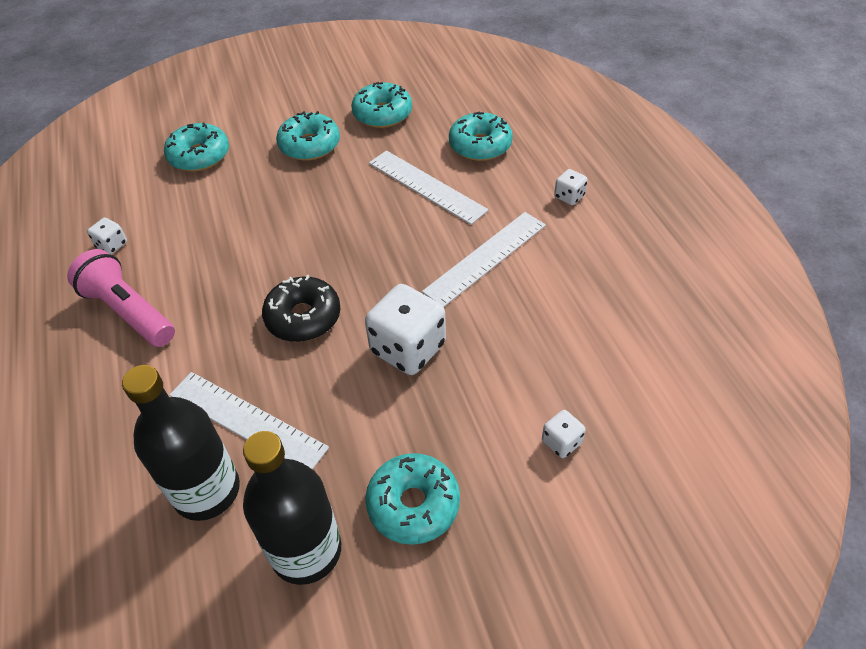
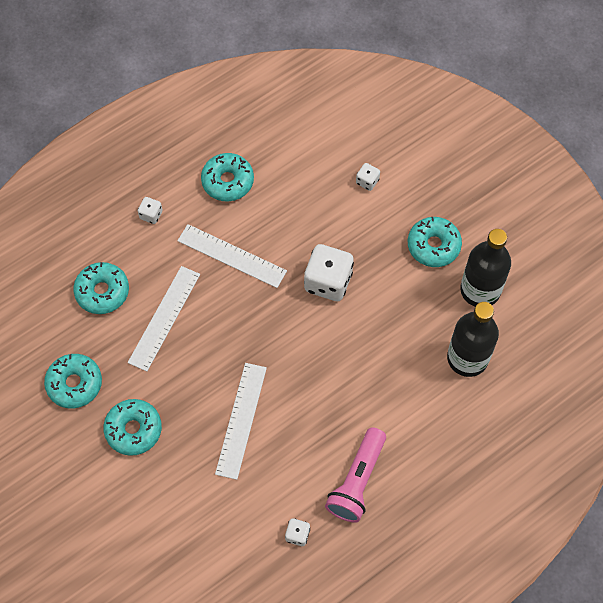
camera: 110 degrees left, 15 degrees up
turquoise donut [164,123,229,171] -> turquoise donut moved to [201,153,254,201]
white ruler [169,372,329,469] -> white ruler moved to [215,363,267,480]
black donut [262,275,341,342] -> none

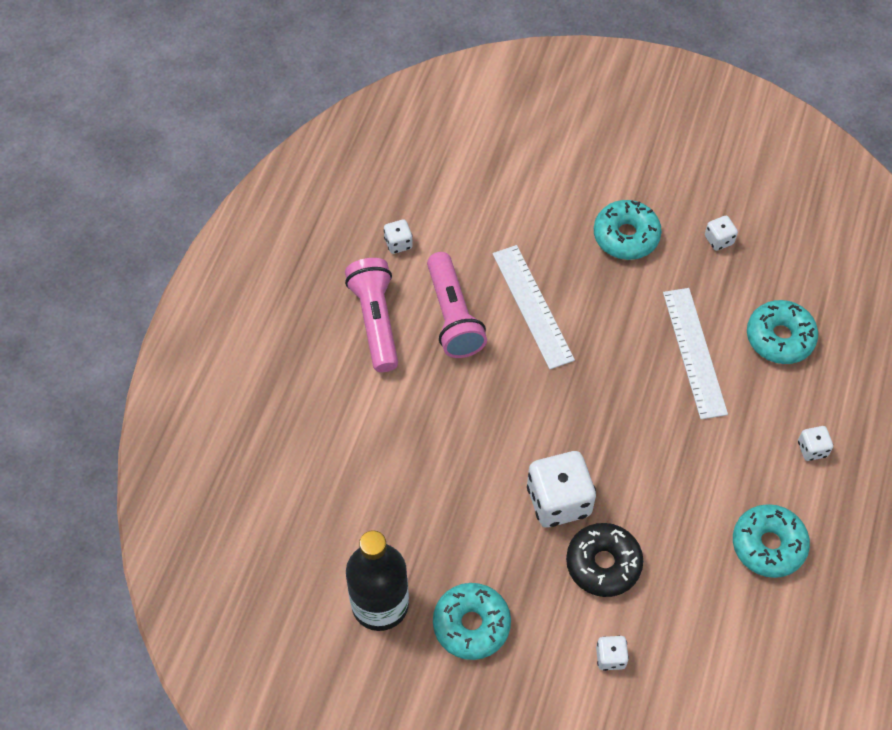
camera: 145 degrees right, 5 degrees down
turquoise donut [44,354,102,408] -> white dice [705,216,738,251]
white ruler [177,224,287,288] -> none
black bottle [447,302,499,377] -> none
none -> pink flashlight [427,252,487,358]
none -> black donut [566,523,643,597]

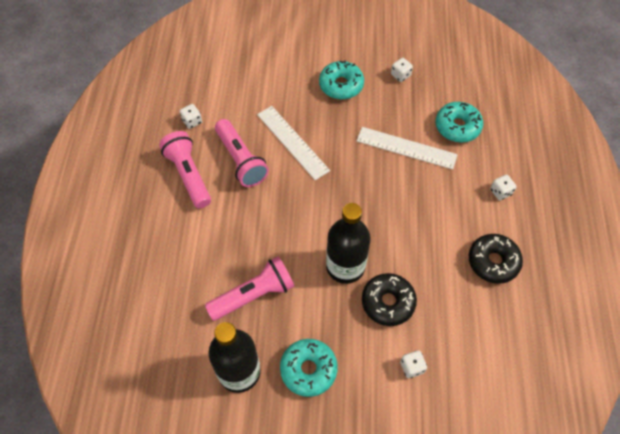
camera: 15 degrees left, 0 degrees up
white dice [527,451,596,527] -> black bottle [326,203,371,284]
white ruler [663,288,728,419] -> white ruler turned 45 degrees counterclockwise [356,127,458,170]
turquoise donut [733,504,810,578] -> black donut [469,234,523,284]
none -> pink flashlight [205,256,294,321]

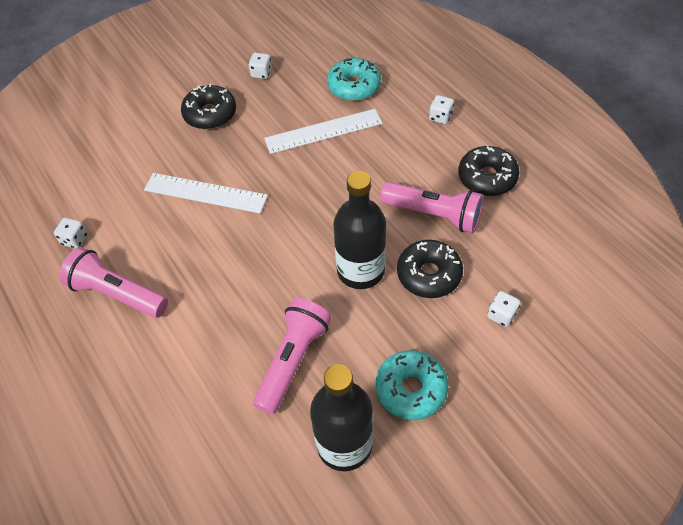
camera: 35 degrees left, 5 degrees down
pink flashlight [215,119,269,187] -> pink flashlight moved to [380,182,484,233]
turquoise donut [319,60,364,100] -> black donut [181,83,236,129]

